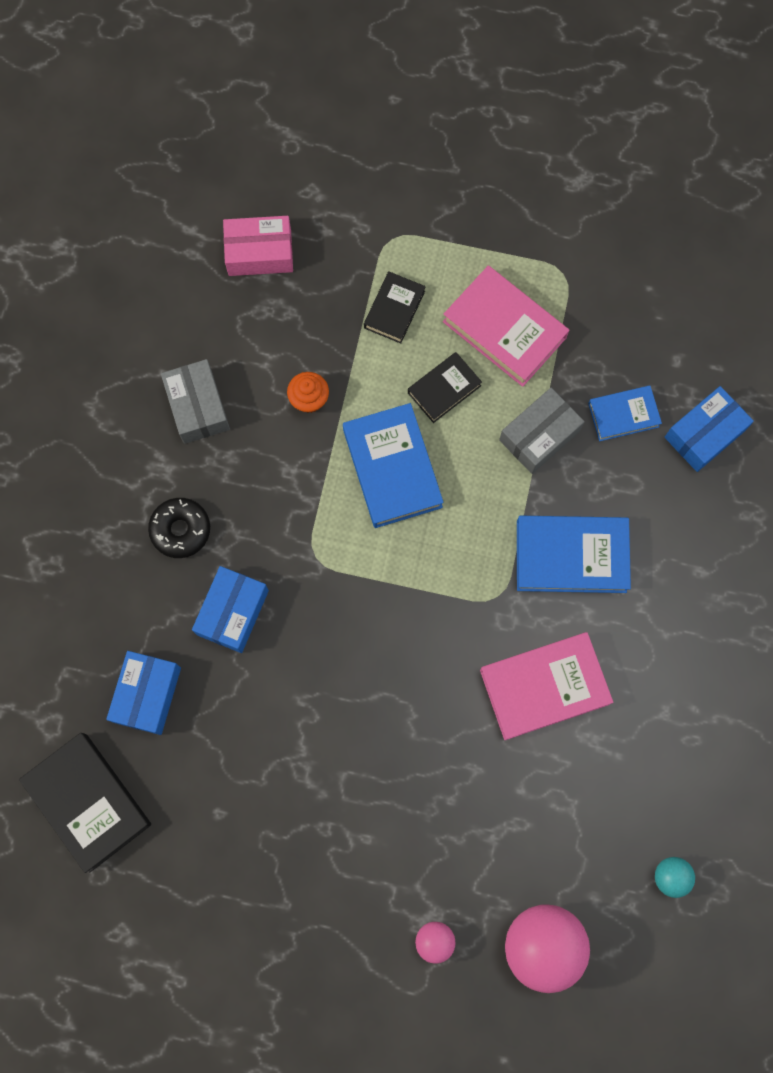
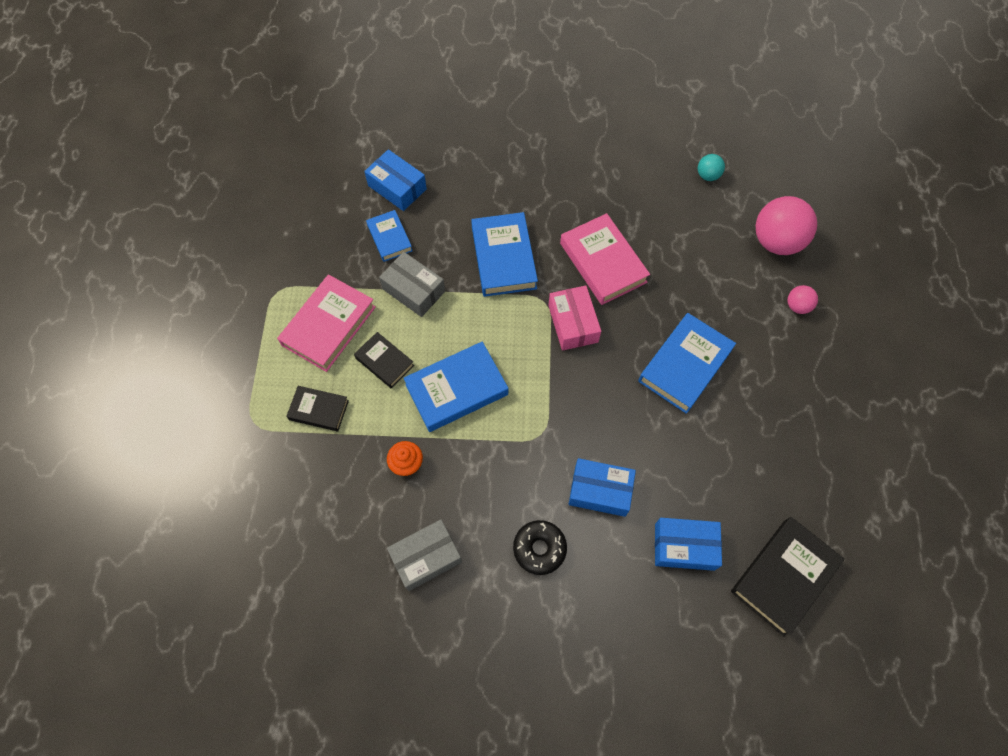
camera: 100 degrees left, 10 degrees down
pink box [223,216,293,276] -> pink box moved to [548,286,601,351]
none -> blue book [638,313,736,414]

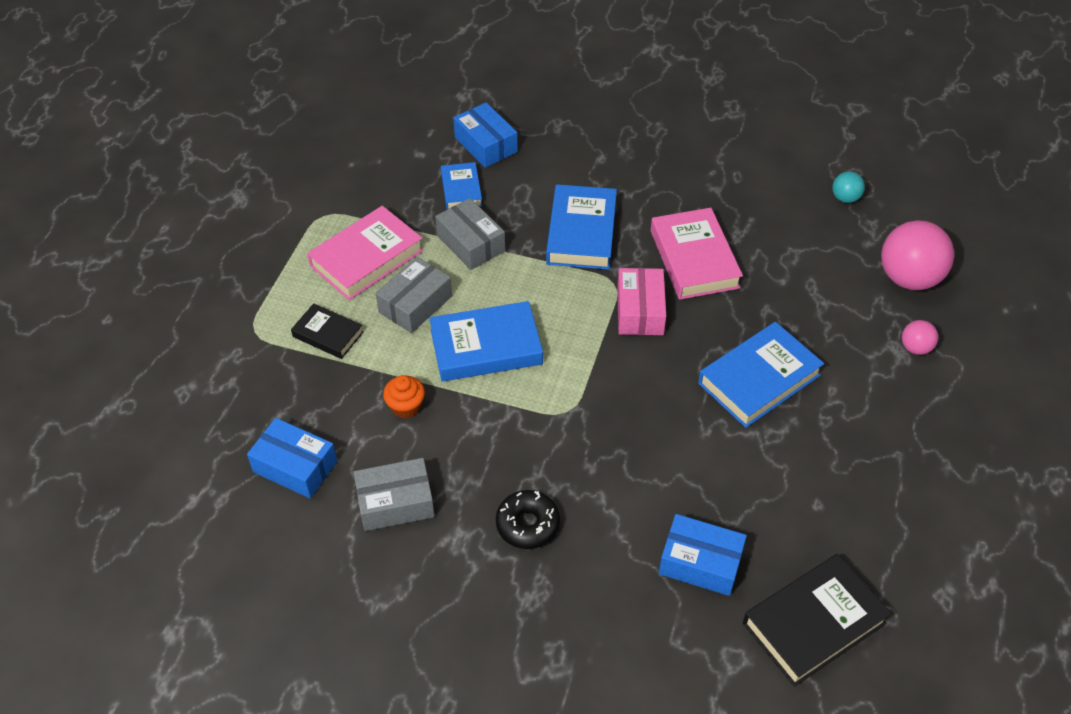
camera: 15 degrees right, 15 degrees down
black book [354,332,414,389] -> grey box [376,257,452,333]
blue box [569,458,636,517] -> blue box moved to [247,418,337,498]

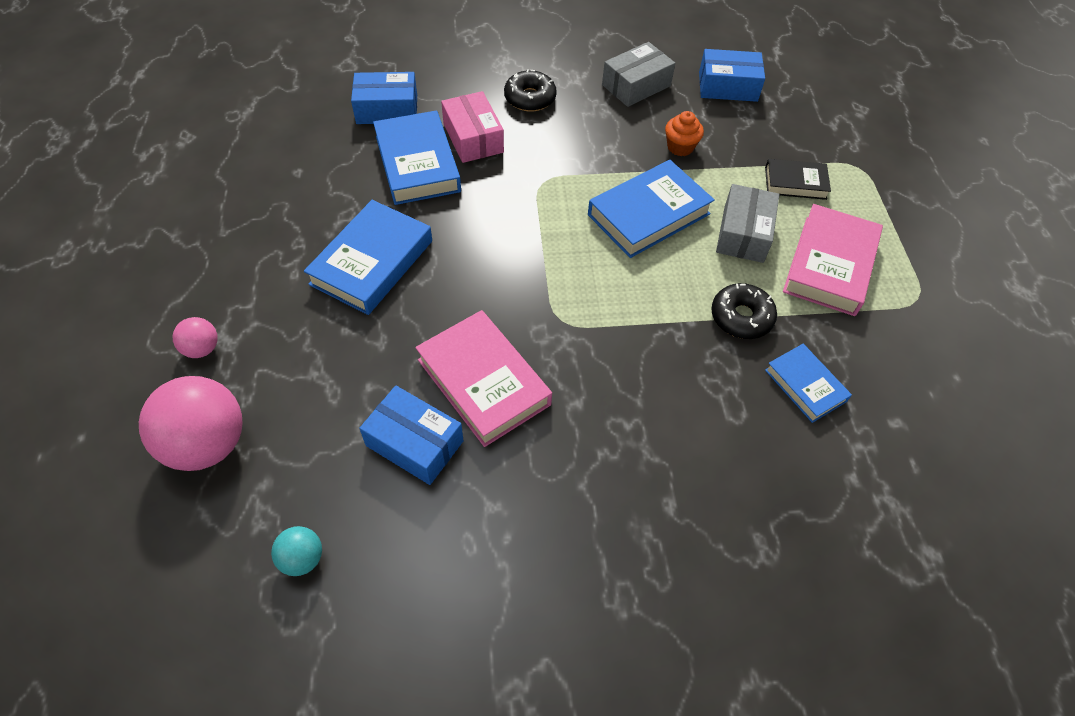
camera: 155 degrees right, 5 degrees up
grey box [435,198,505,270] -> black donut [711,283,777,339]
blue box [453,103,518,168] -> blue box moved to [359,386,464,485]
blue book [546,184,617,270] -> blue book moved to [373,110,461,205]
pink box [617,268,666,335] -> pink box moved to [441,91,504,163]
black book [743,554,892,687] -> none

